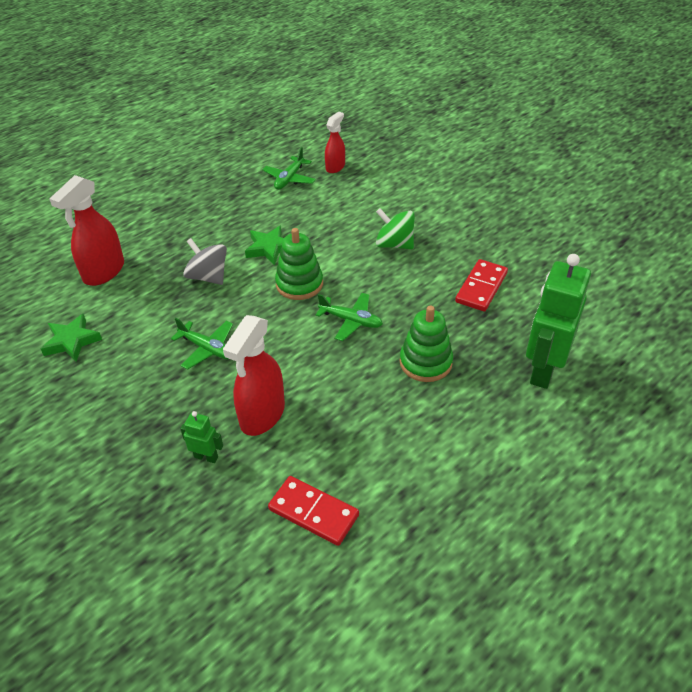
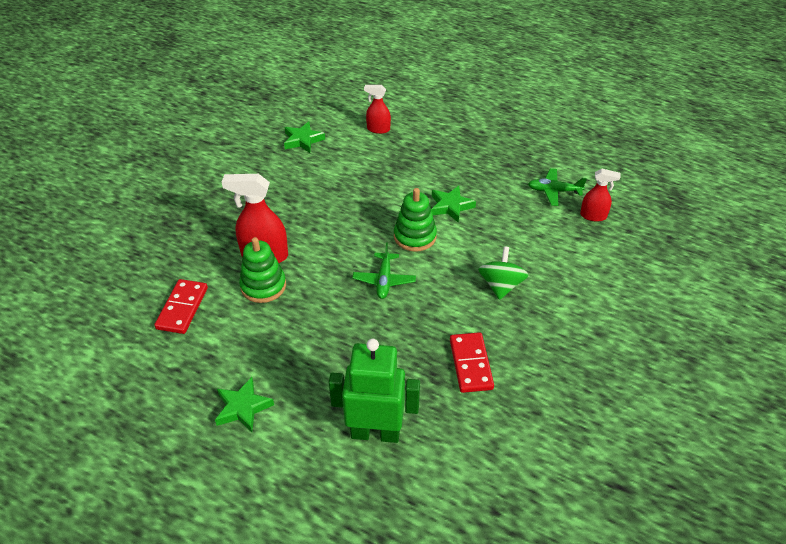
camera: 70 degrees right, 0 degrees up
red spray bottle [49,175,124,286] -> red spray bottle [364,85,391,134], size x0.59
green plane [171,318,233,370] -> none
green robot [180,411,223,463] -> none
grey spinning top [183,238,227,285] -> none
green stacking toy [400,306,453,382] -> green stacking toy moved to [239,237,286,303]
red domino [455,259,508,312] -> red domino turned 75 degrees clockwise [450,332,494,393]
none -> green star [215,377,274,432]

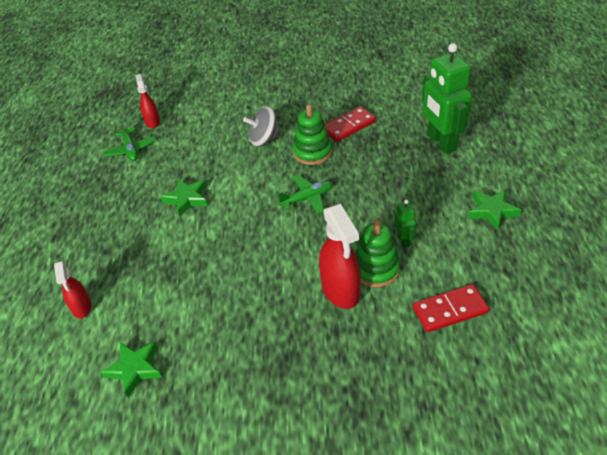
camera: 115 degrees left, 0 degrees up
green stacking toy [394,188,437,252] -> green stacking toy moved to [293,104,332,165]
green spinning top [478,246,528,300] -> grey spinning top [243,106,281,146]
none -> green robot [394,200,416,248]

